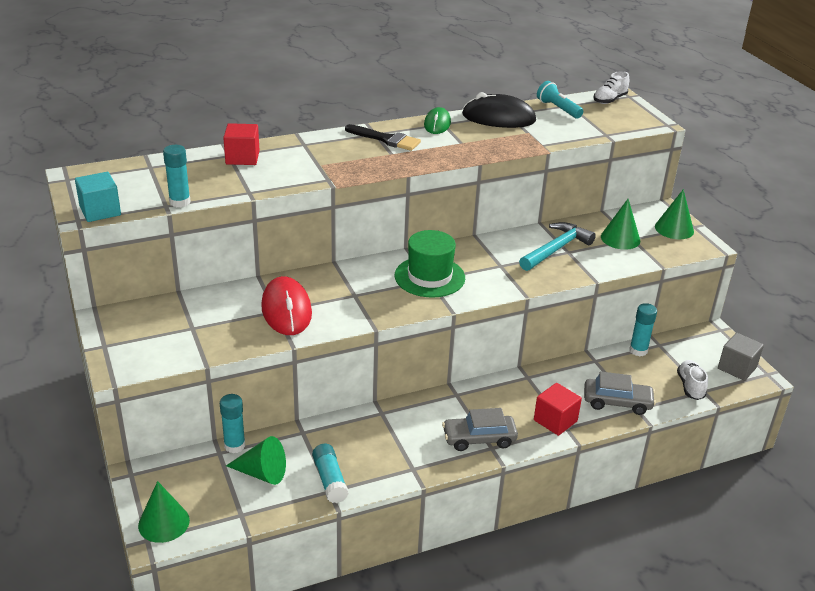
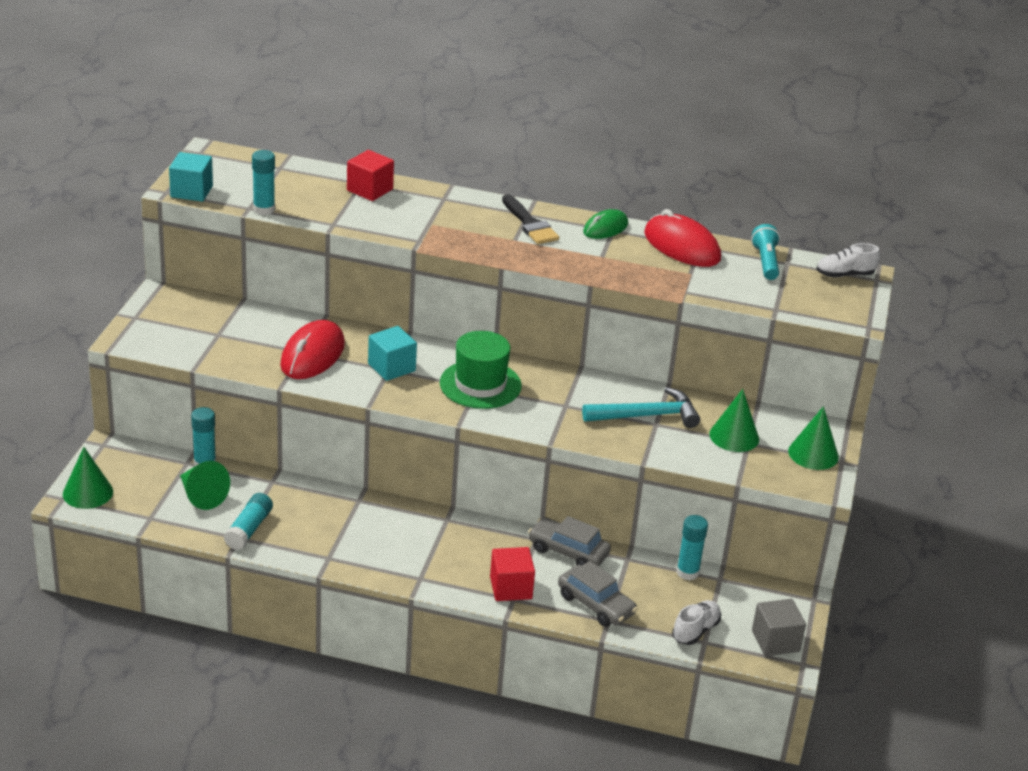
camera: 35 degrees right, 0 degrees up
grey car [442,408,518,451] -> grey car moved to [528,516,611,567]
black mouse [462,92,536,128] -> red mouse [644,209,721,267]
none -> turquoise cube [368,326,417,381]

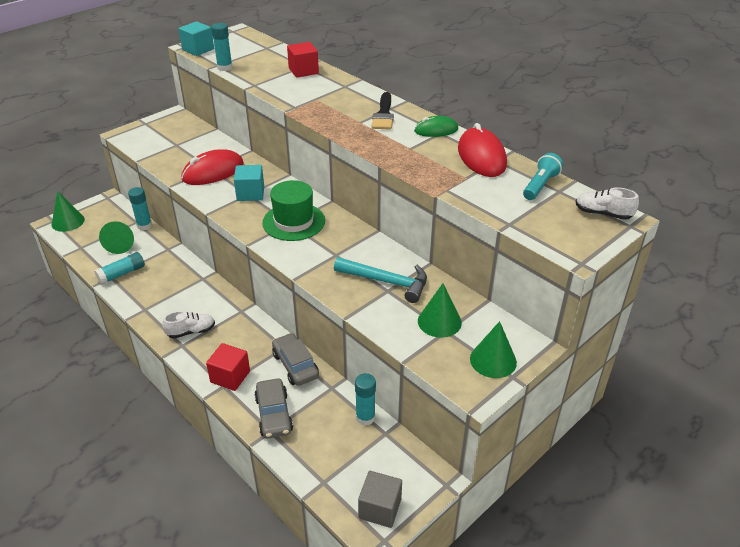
camera: 35 degrees right, 5 degrees up
white shoe [672,600,721,645] -> white shoe moved to [162,311,215,339]

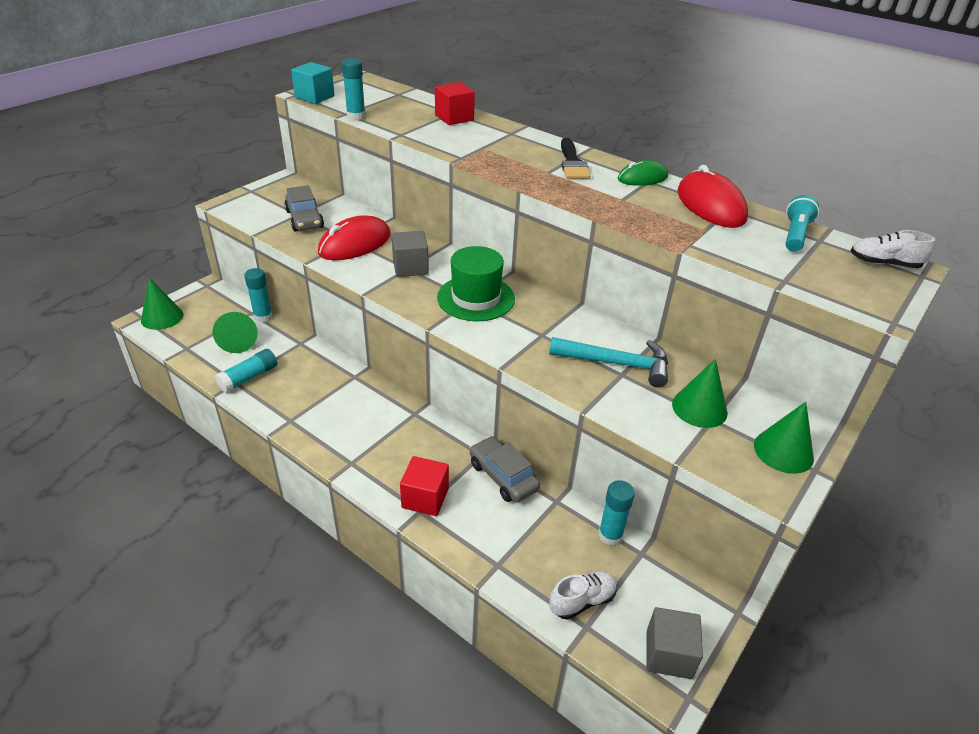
camera: 10 degrees left, 0 degrees up
white shoe [162,311,215,339] -> white shoe moved to [549,571,617,620]
turquoise cube [234,165,264,201] -> grey cube [392,231,429,277]
grey car [254,378,293,439] -> grey car moved to [284,185,324,232]

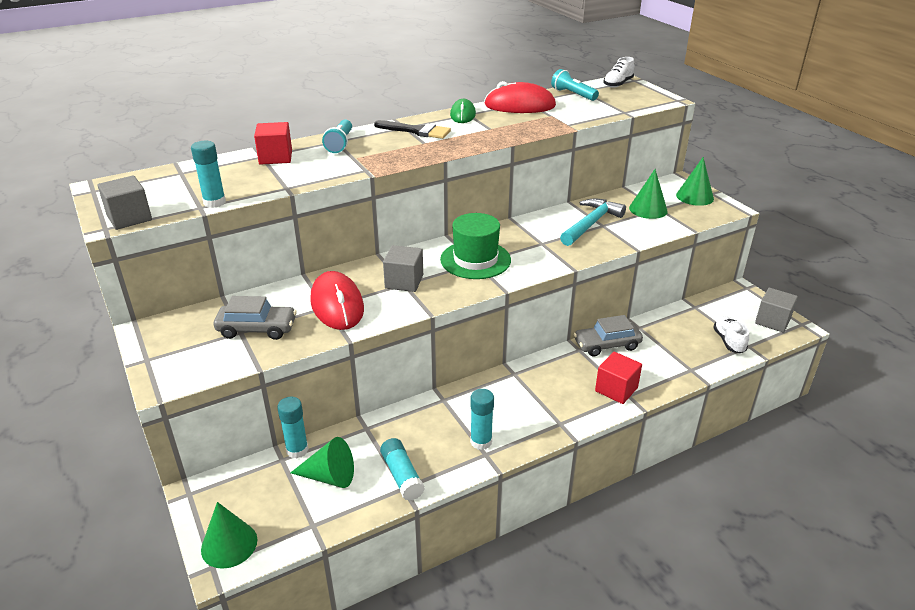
camera: 65 degrees left, 5 degrees down
turquoise cube [291,62,335,104] -> grey cube [98,175,152,230]
turquoise glue stick [598,480,635,546] -> turquoise glue stick moved to [470,389,494,450]
none -> turquoise flashlight [322,119,352,153]

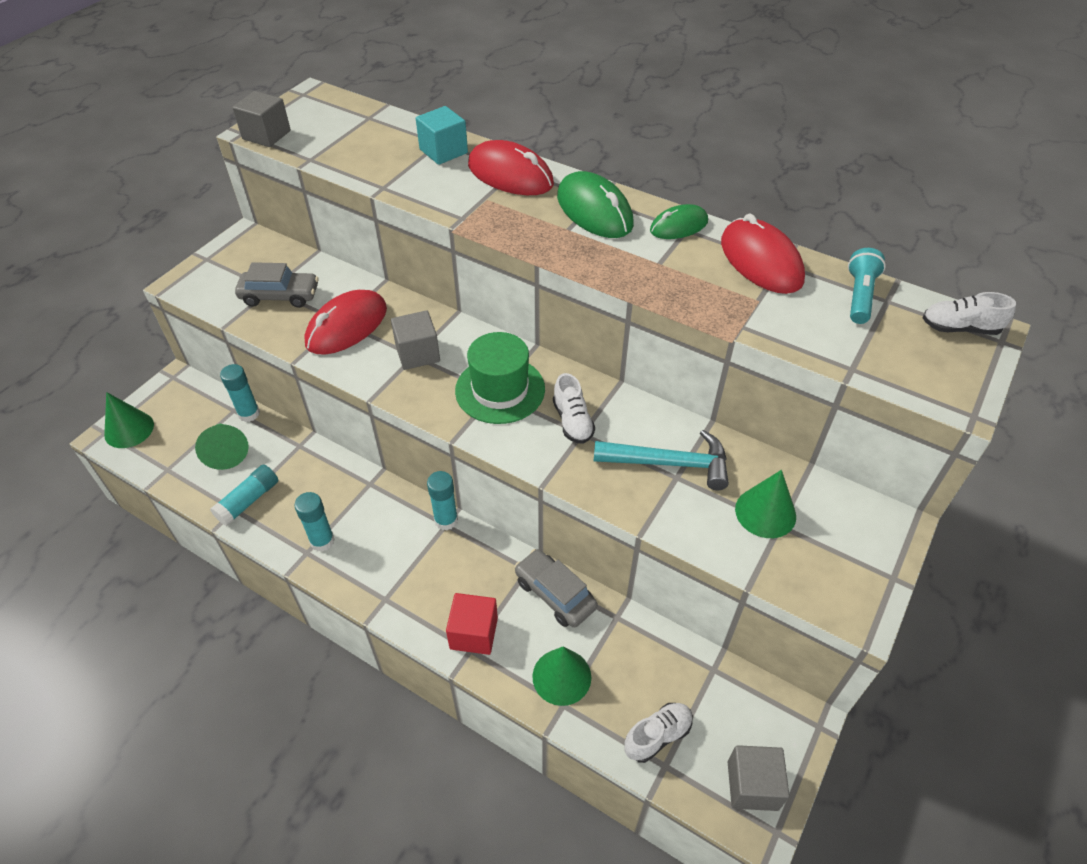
camera: 60 degrees right, 15 degrees up
turquoise glue stick [191,141,226,208] -> turquoise glue stick moved to [427,471,458,530]
grey car [214,296,297,340] -> grey car turned 60 degrees counterclockwise [235,262,319,308]
red cube [254,122,292,165] -> turquoise cube [416,106,468,165]
turquoise flashlight [322,119,352,153] -> red mouse [468,140,554,195]
black brush [374,120,451,139] -> green mouse [557,171,634,238]
green cone [676,157,714,206] -> green cone moved to [532,646,591,706]
none -> white shoe [553,373,595,444]

